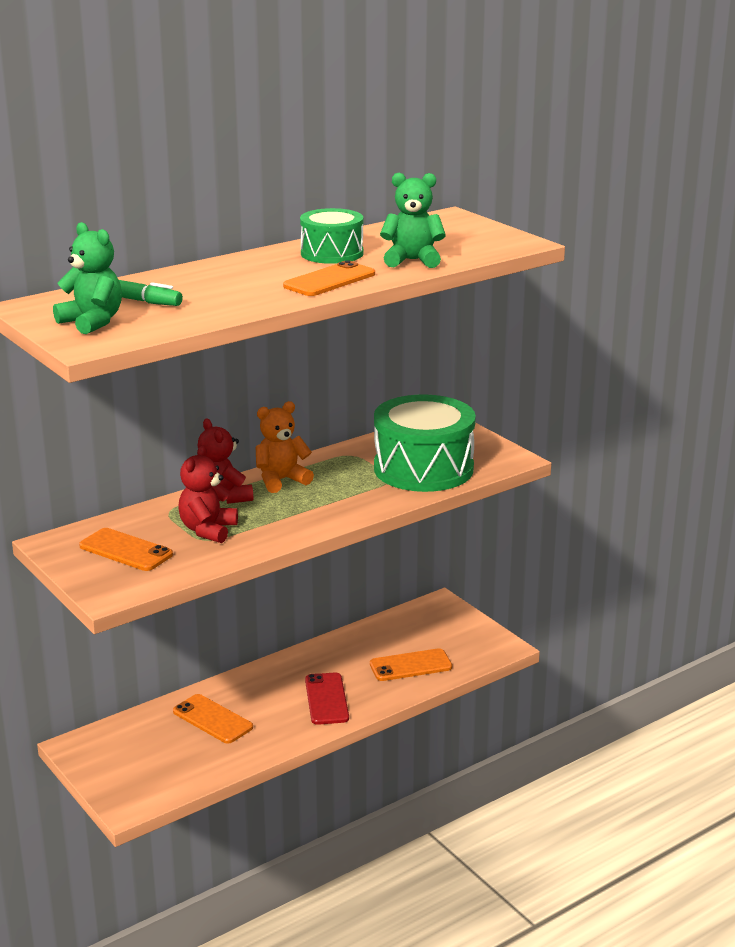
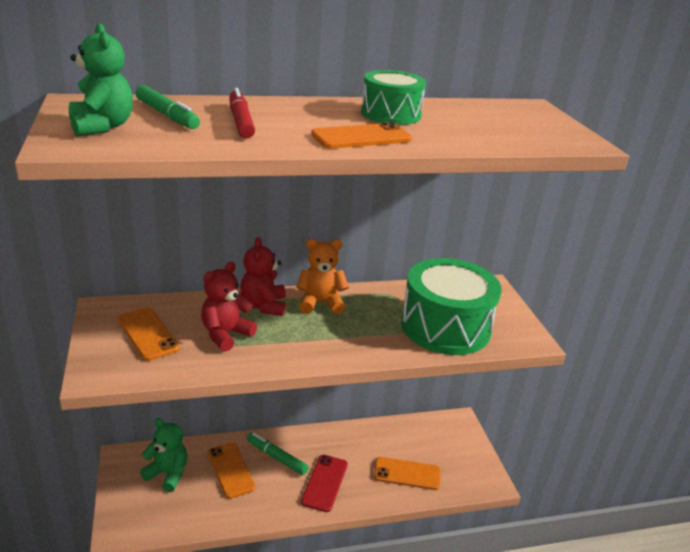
camera: 20 degrees right, 5 degrees up
green teddy bear [380,173,446,268] -> green teddy bear moved to [140,418,188,492]
none -> red marker [229,88,255,139]
none -> green marker [247,433,309,475]

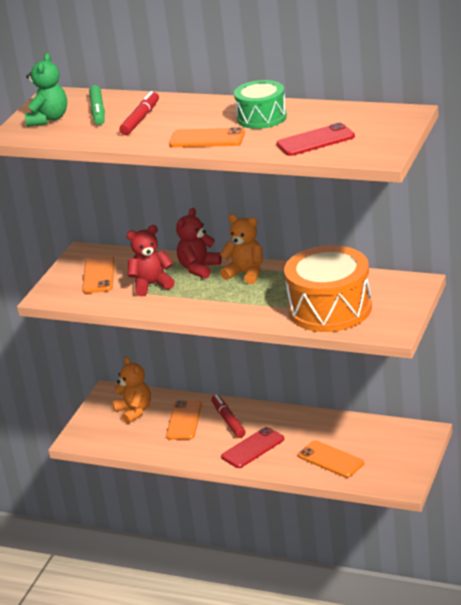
camera: 40 degrees right, 0 degrees up
green teddy bear [140,418,188,492] -> orange teddy bear [112,357,151,424]
green marker [247,433,309,475] -> red marker [211,395,246,438]
green drum [401,258,502,355] -> orange drum [284,245,372,332]
none -> red phone [276,123,355,156]

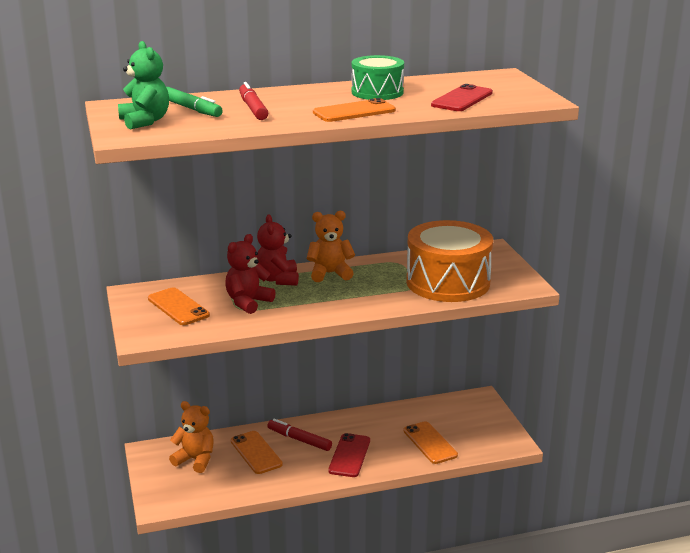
camera: 40 degrees left, 5 degrees down
orange phone [298,440,364,478] -> orange phone turned 60 degrees clockwise [403,421,458,464]

